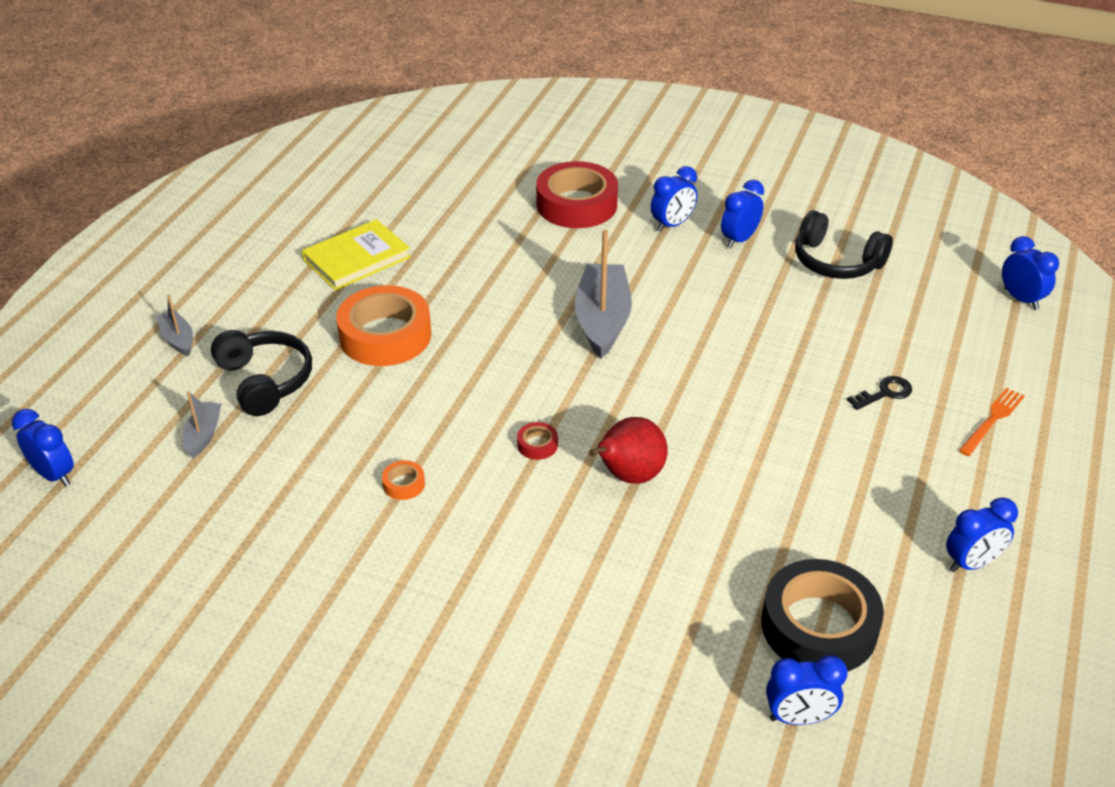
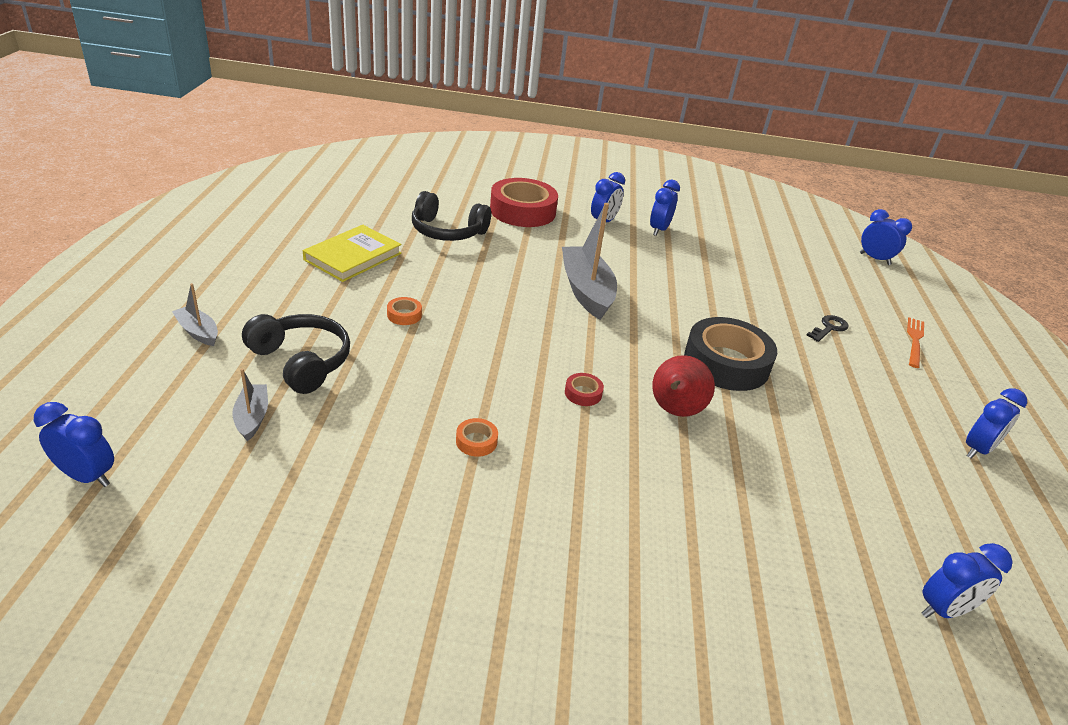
camera: 20 degrees left, 5 degrees down
orange tape [336,285,431,366] -> orange tape [387,297,422,325], size x0.40
black tape [762,559,884,672] -> black tape moved to [684,317,777,391]
black headphones [795,210,893,279] -> black headphones moved to [412,191,491,241]

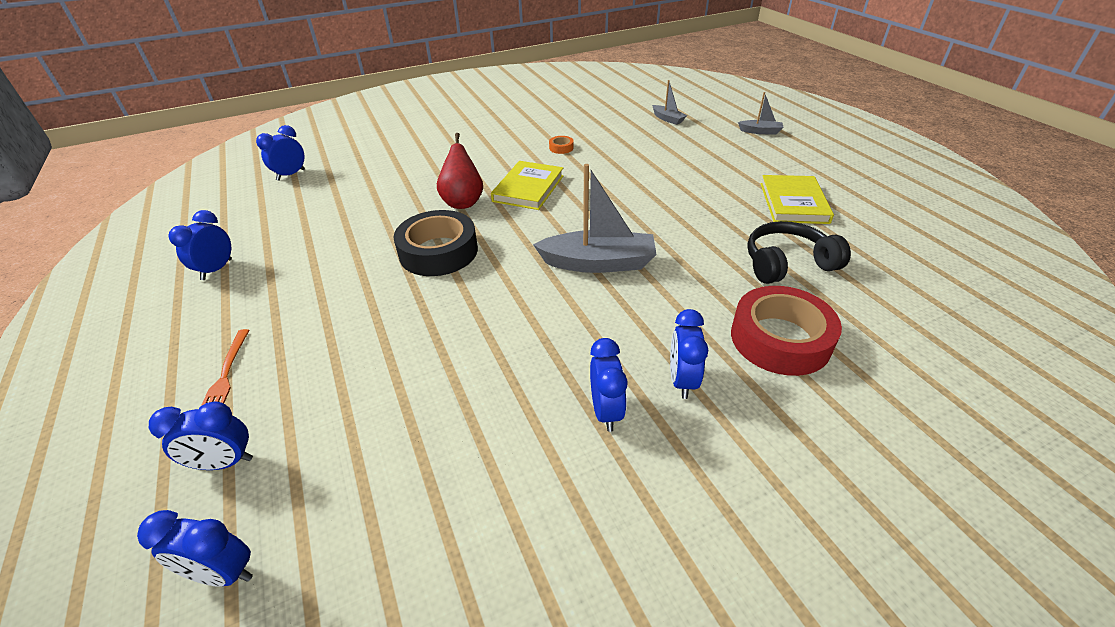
camera: 155 degrees right, 5 degrees up
blue clock [34,402,114,487] -> blue clock moved to [149,401,253,470]
black headphones [242,314,350,394] -> none
orange tape [387,297,422,325] -> none
grey boat [562,203,617,320] -> grey boat turned 45 degrees counterclockwise [533,164,657,273]
red tape [565,373,604,406] -> yellow book [491,161,564,210]
black key [807,315,848,342] -> none

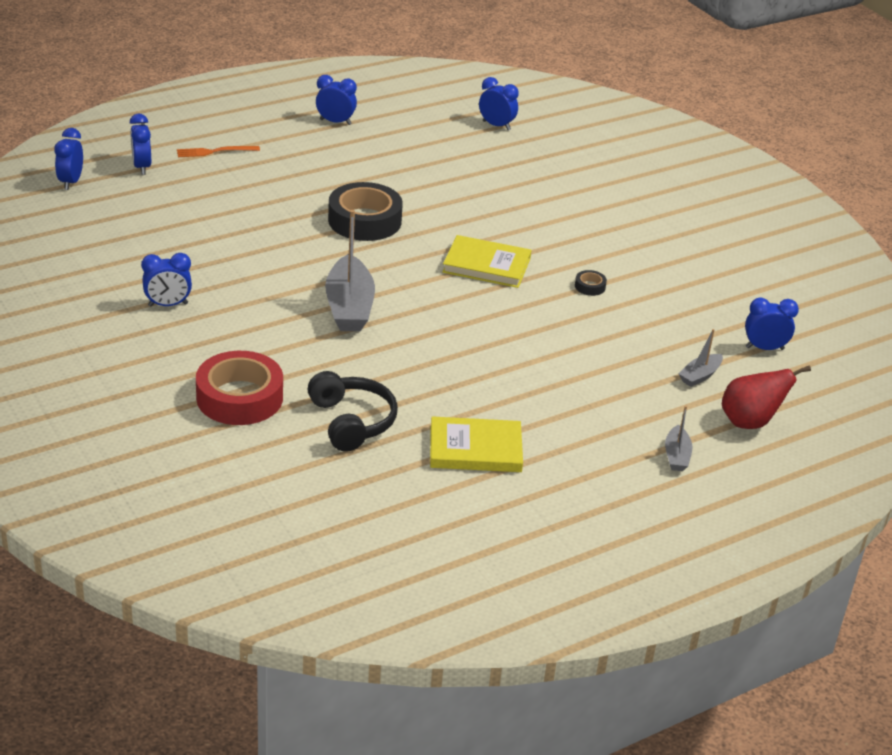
camera: 80 degrees right, 5 degrees down
red pear [437,133,483,209] -> red pear moved to [722,365,811,429]
orange tape [549,136,574,154] -> black tape [575,270,607,296]
blue clock [670,309,708,399] -> blue clock moved to [745,298,799,350]

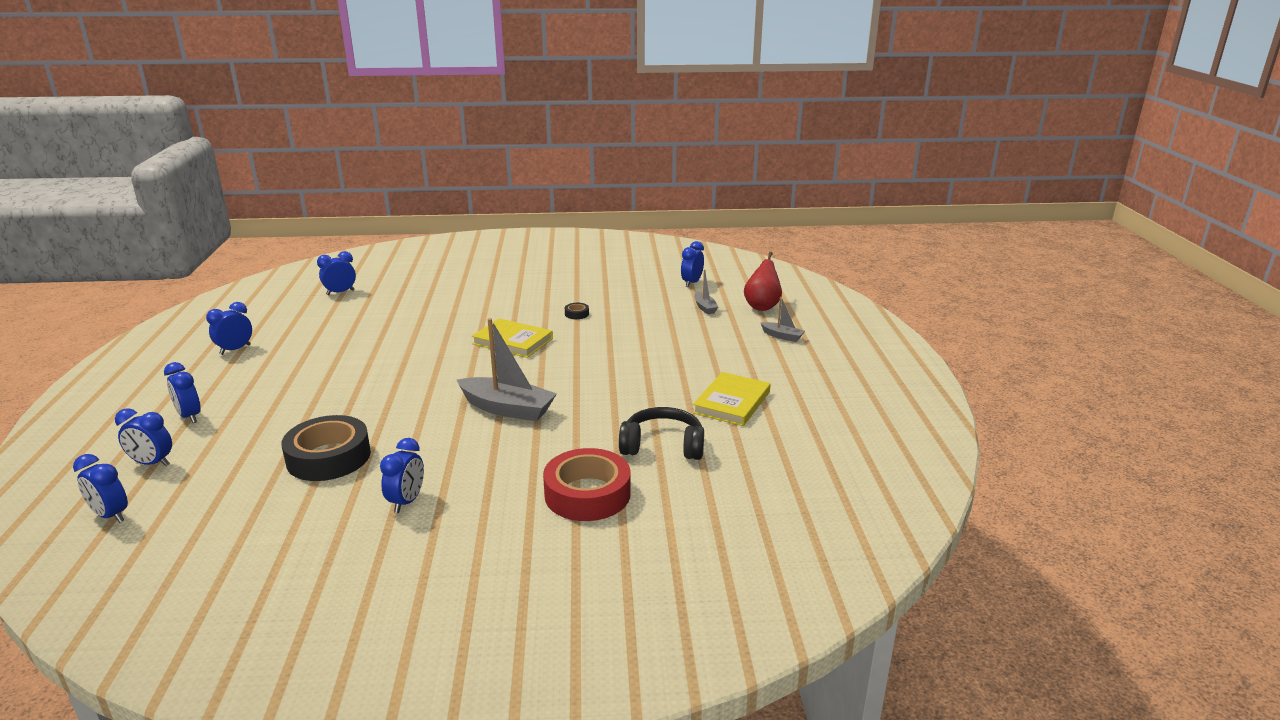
camera: 60 degrees left, 10 degrees down
orange fork [177,146,260,157] -> blue clock [164,362,201,423]
black tape [328,182,403,241] -> black tape moved to [281,415,371,481]
yellow book [442,235,531,288] -> yellow book turned 75 degrees clockwise [472,318,553,358]

